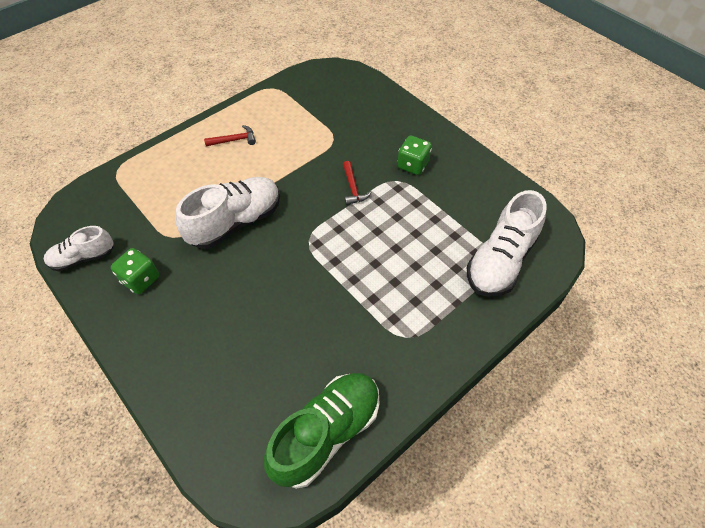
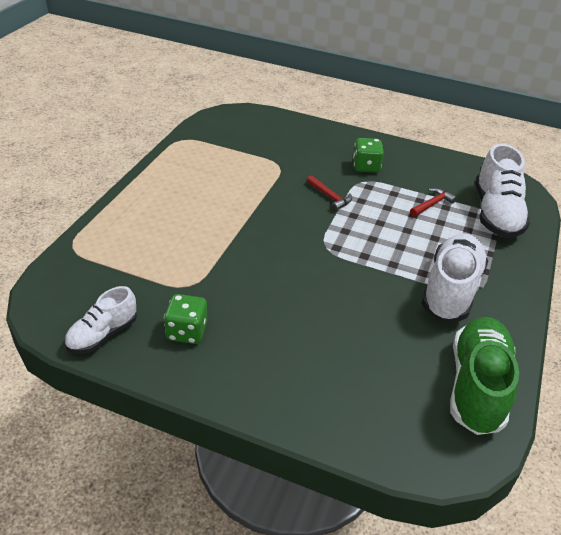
camera: 30 degrees left, 15 degrees down
white shoe [175,177,280,249] -> white shoe moved to [421,233,488,321]
red hammer [204,125,256,146] -> red hammer moved to [410,188,457,217]

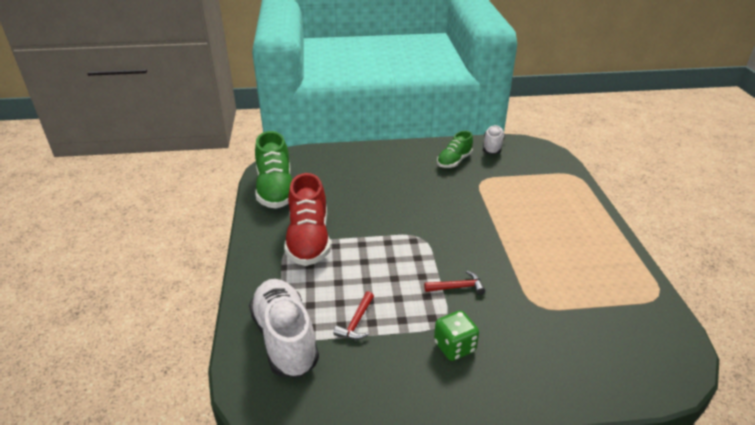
camera: 155 degrees right, 5 degrees down
green dice [164,294,207,344] -> green shoe [437,131,473,168]
red hammer [307,175,352,211] -> red hammer turned 150 degrees clockwise [424,271,485,295]
white shoe [421,233,488,321] -> red shoe [284,173,331,266]

